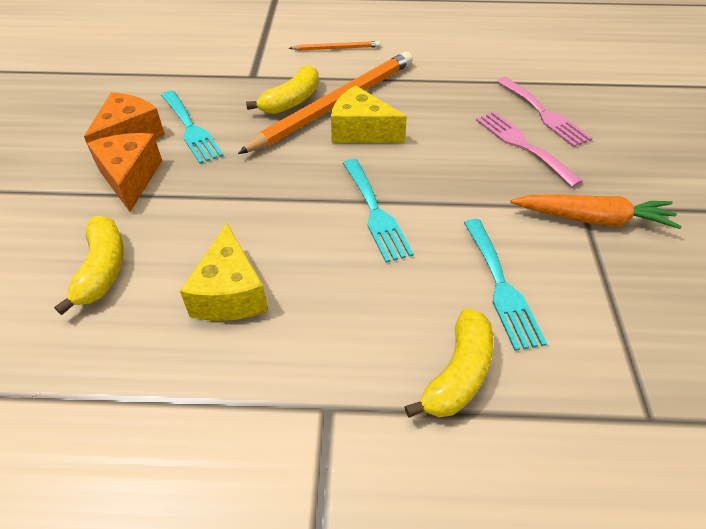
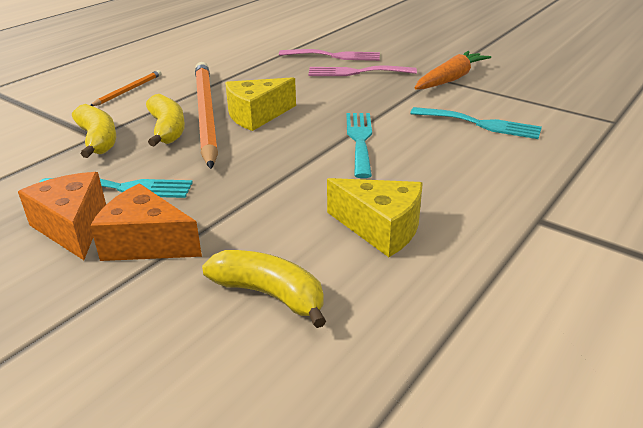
camera: 55 degrees left, 15 degrees down
turquoise fork [343,159,414,263] -> turquoise fork turned 105 degrees counterclockwise [346,113,372,178]
yellow banana [404,308,493,418] -> yellow banana moved to [72,104,116,158]

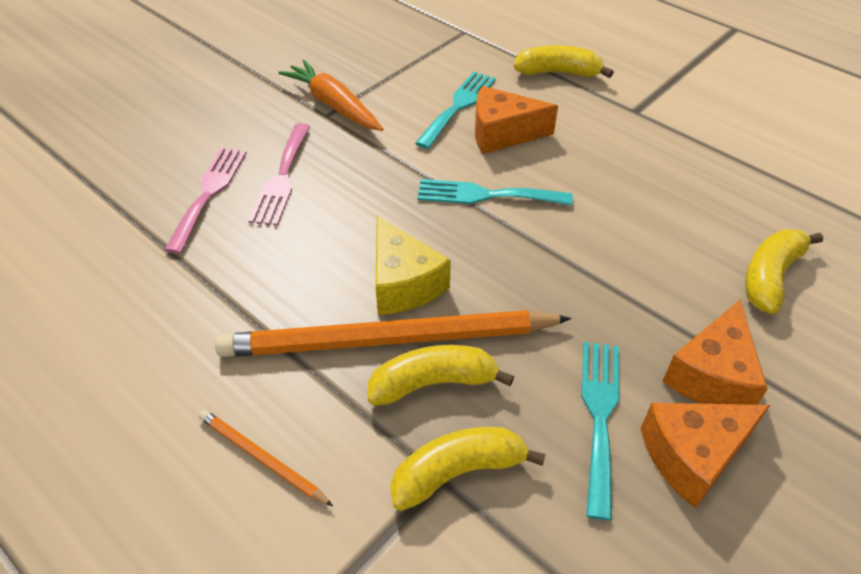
camera: 85 degrees left, 15 degrees up
yellow cheese [327,178,423,257] -> none
none -> orange cheese [475,86,558,154]
none -> yellow banana [514,45,614,78]

